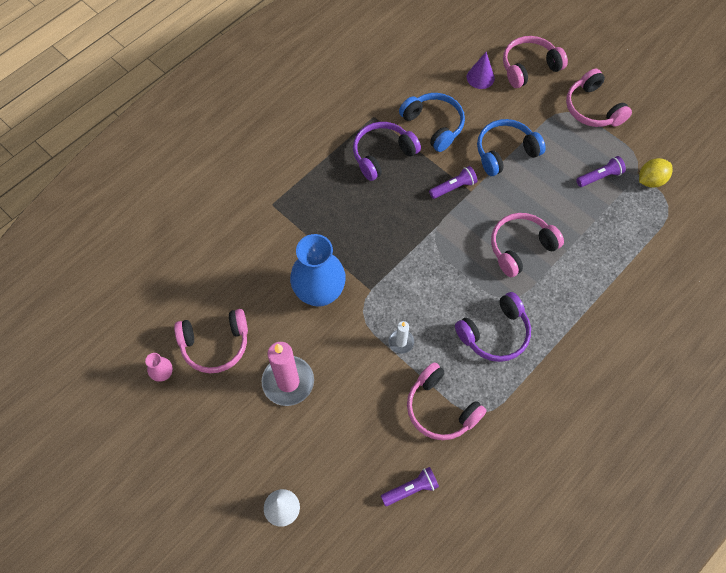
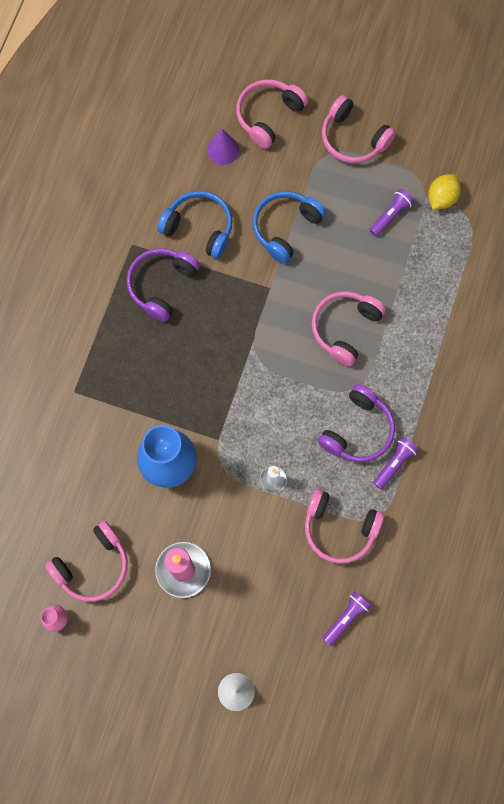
camera: 25 degrees left, 10 degrees up
purple flashlight [429,166,478,199] -> purple flashlight moved to [373,437,419,490]

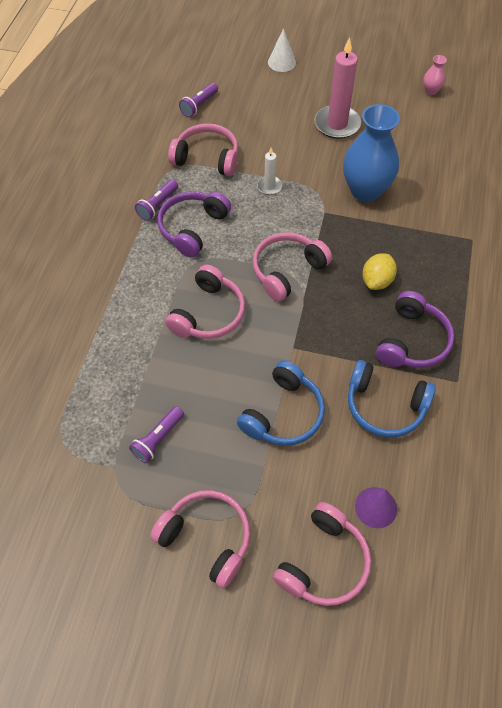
camera: 175 degrees right, 15 degrees down
pink headphones [45,521,128,602] -> pink headphones moved to [253,232,332,302]
yellow lemon [428,174,461,209] -> yellow lemon moved to [362,253,397,290]

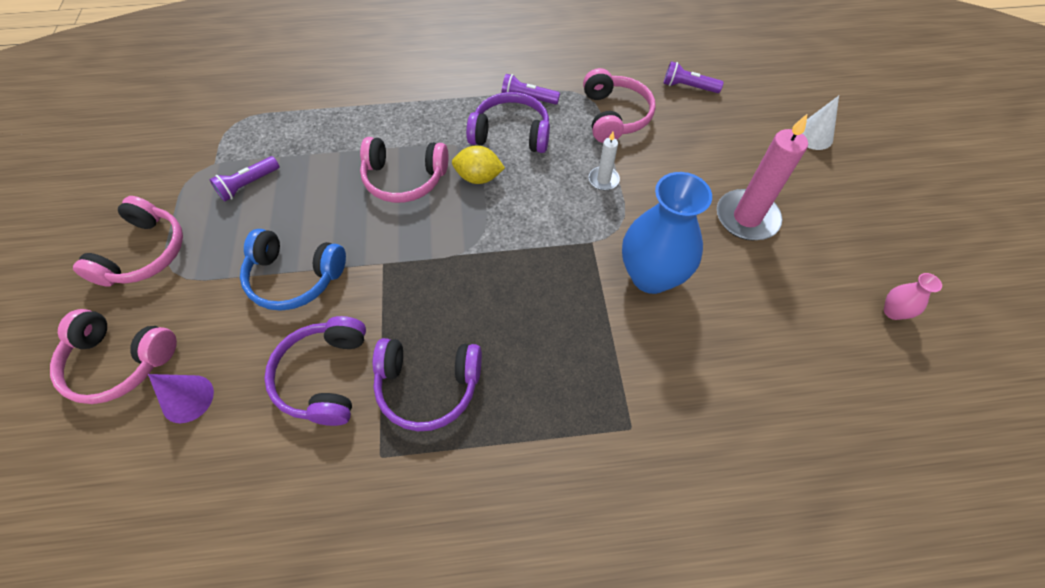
camera: 70 degrees right, 0 degrees up
purple flashlight [129,406,184,463] -> purple flashlight turned 60 degrees counterclockwise [209,156,280,201]
pink headphones [253,232,332,302] -> none
blue headphones [348,360,436,438] -> purple headphones [264,316,366,426]
yellow lemon [362,253,397,290] -> yellow lemon moved to [452,145,505,184]

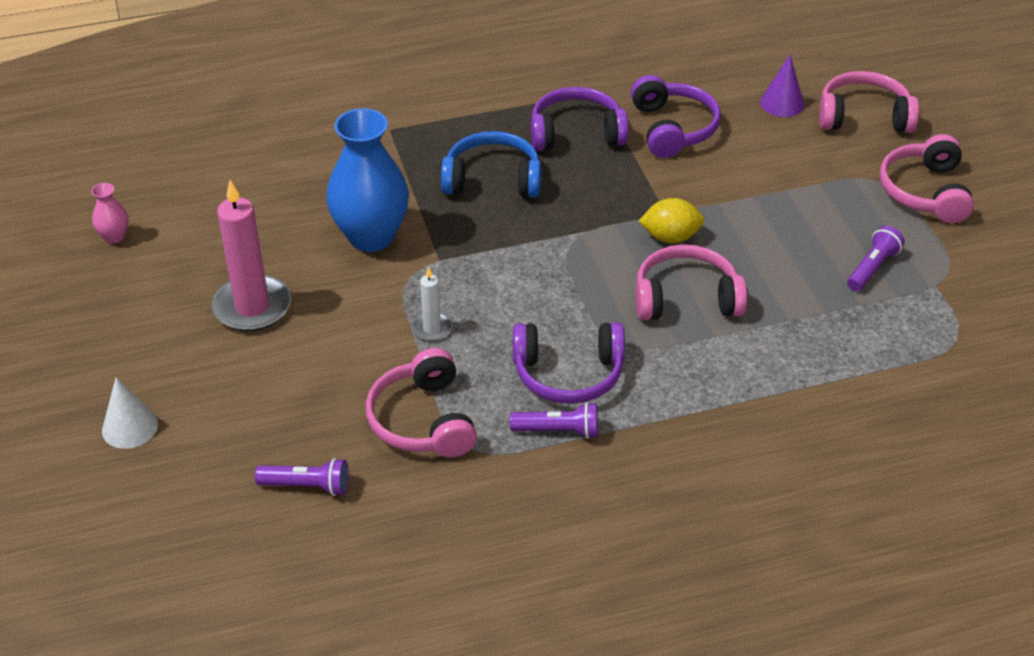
camera: 170 degrees right, 15 degrees down
blue headphones [240,229,346,311] -> blue headphones moved to [441,131,541,198]
yellow lemon [452,145,505,184] -> yellow lemon moved to [639,198,704,243]

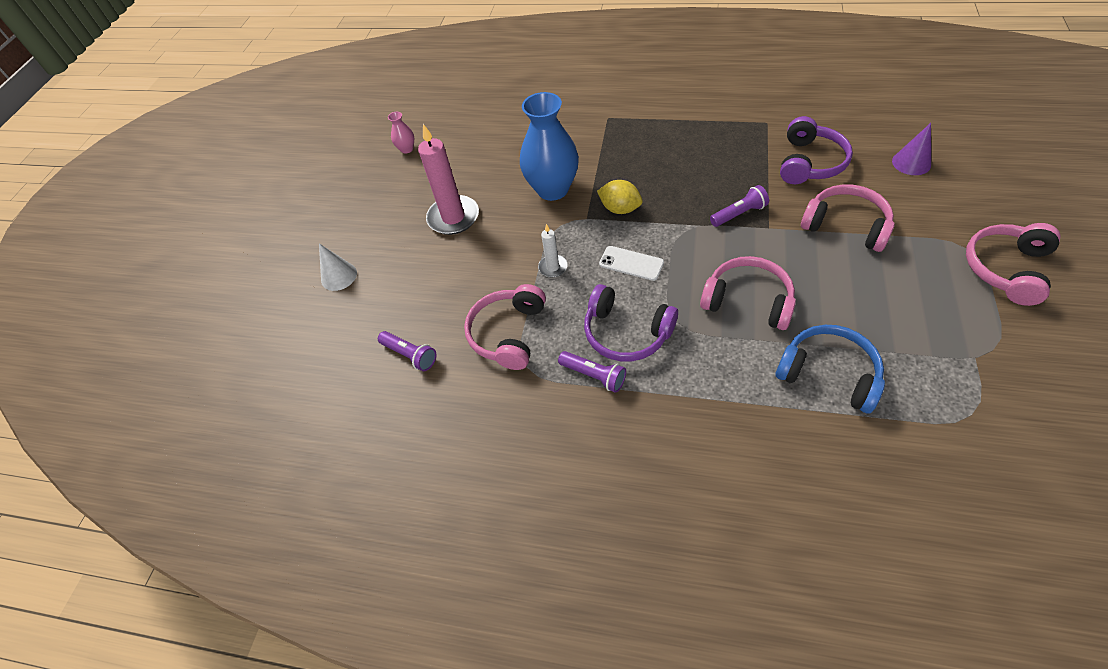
camera: 35 degrees right, 10 degrees up
blue headphones [441,131,541,198] -> blue headphones moved to [775,325,885,413]
purple headphones [531,87,629,151] -> none
yellow lemon [639,198,704,243] -> yellow lemon moved to [597,180,643,214]
pink headphones [819,71,919,133] -> pink headphones moved to [801,184,894,252]
purple flashlight [847,226,905,291] -> purple flashlight moved to [710,185,769,227]
none -> white phone [599,246,664,281]

